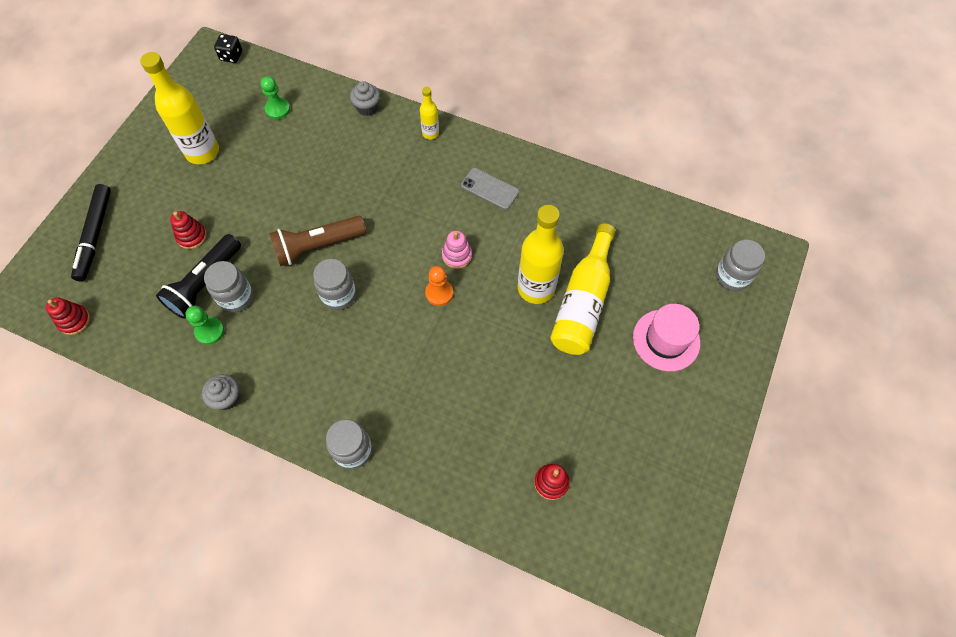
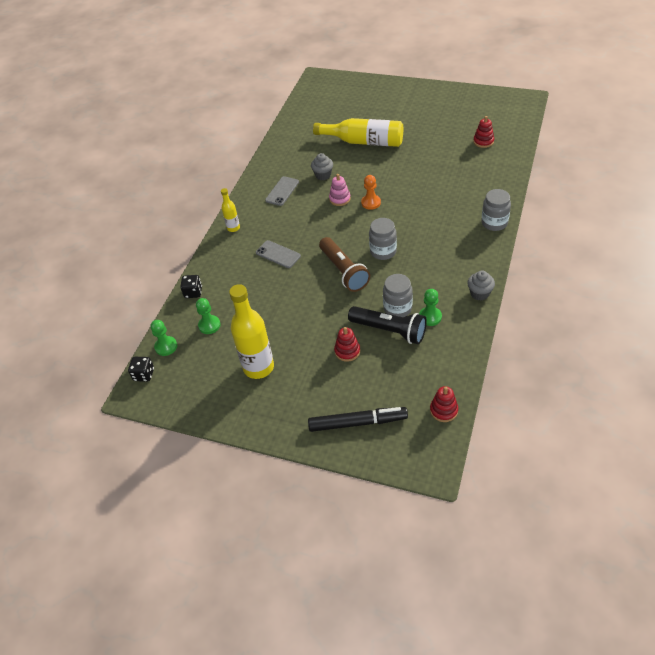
camera: 90 degrees left, 15 degrees down
grey cupcake [350,81,380,116] -> grey cupcake moved to [311,153,333,180]
yellow bottle [518,205,564,304] -> none
pink hat [633,304,700,371] -> none
grey jar [716,240,765,291] -> none
none -> green pawn [151,320,177,356]
none -> black dice [180,275,202,298]
none -> grey phone [256,240,301,268]

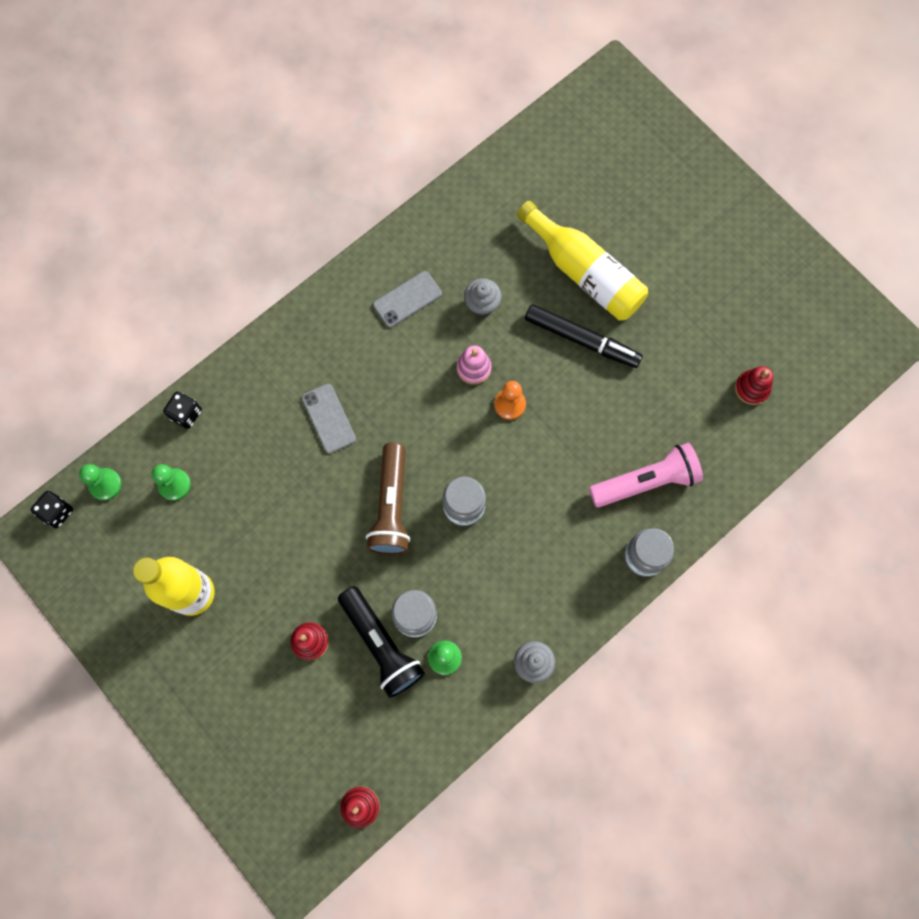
camera: 25 degrees right, 25 degrees up
yellow bottle [221,188,240,232] -> none
black marker [308,407,408,432] -> black marker moved to [525,304,643,368]
none -> pink flashlight [589,443,703,507]

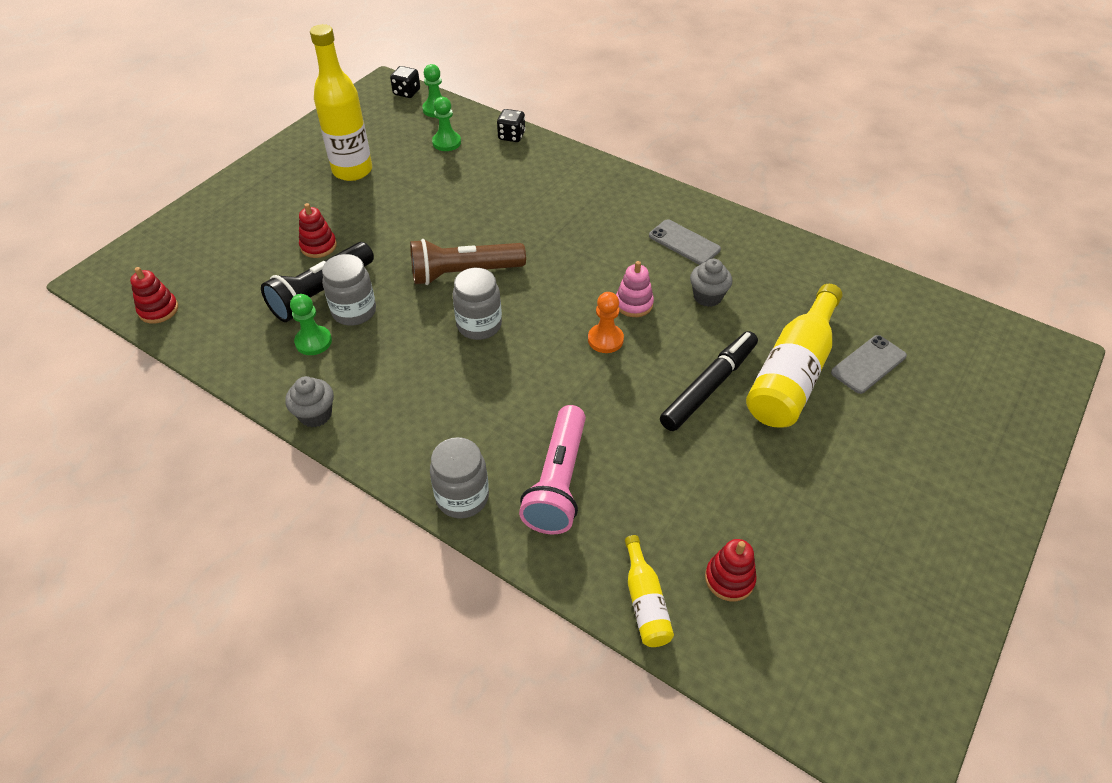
camera: 75 degrees right, 25 degrees down
grey phone [302,384,356,453] -> grey phone moved to [831,335,907,394]
black marker [525,304,643,368] -> black marker turned 150 degrees counterclockwise [660,331,758,431]
pink flashlight [589,443,703,507] -> pink flashlight turned 45 degrees clockwise [519,405,586,534]
none -> yellow bottle [625,535,674,647]

